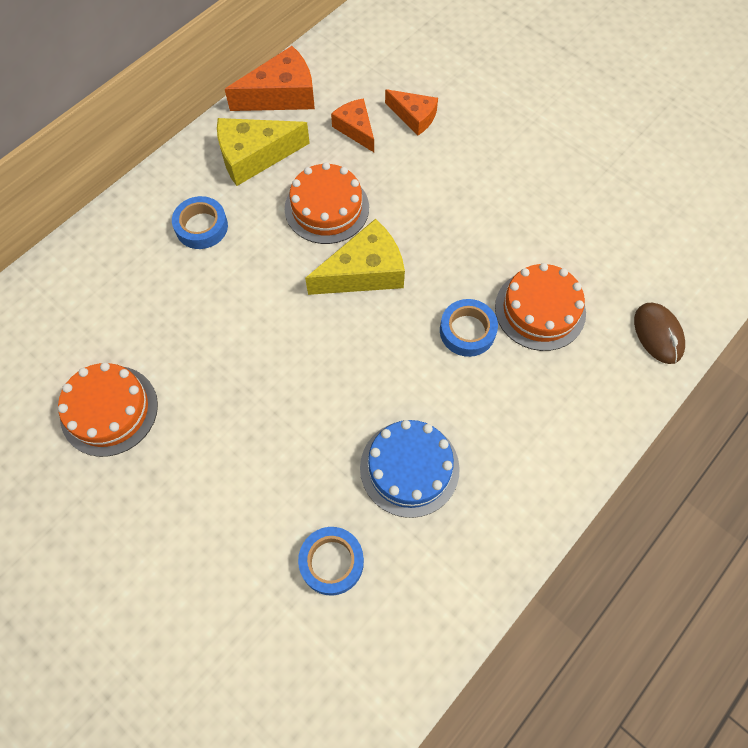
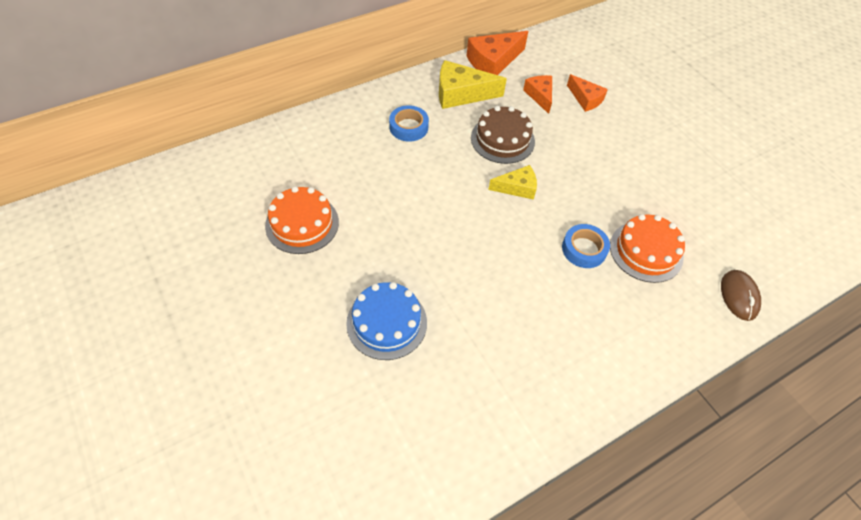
camera: 15 degrees right, 10 degrees down
orange cheese [225,46,315,111] -> orange cheese turned 150 degrees clockwise [467,31,528,75]
orange cake [285,162,369,244] -> brown cake [471,106,535,164]
blue tape [298,527,364,596] -> none
yellow cheese [305,219,405,295] -> yellow cheese [488,165,537,200], size x0.62
blue cake [360,420,460,518] -> blue cake moved to [346,282,427,360]

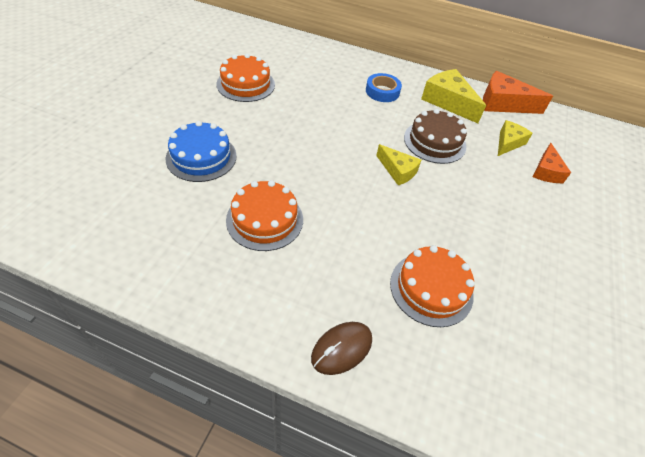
camera: 50 degrees right, 5 degrees down
orange cheese [523,75,552,114] -> yellow cheese [498,120,533,156]
blue tape [562,224,610,268] -> none
brown mouse [721,270,761,321] -> brown mouse moved to [311,322,372,375]
none -> orange cake [226,180,303,251]

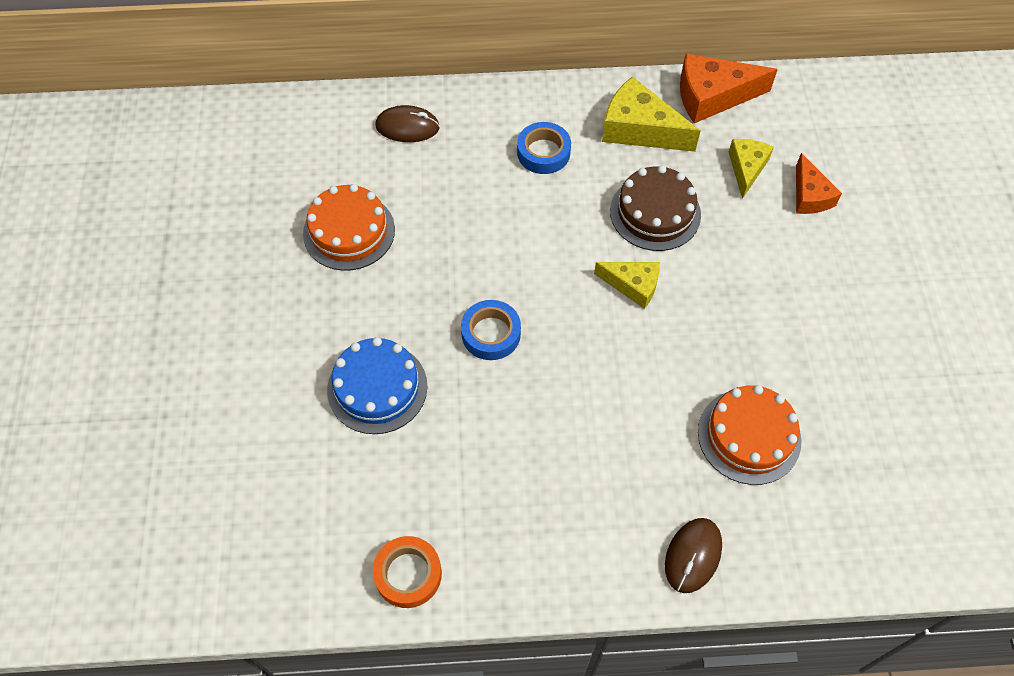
camera: 20 degrees left, 10 degrees up
orange cake [226,180,303,251] -> none
none -> orange tape [373,536,442,608]
none -> brown mouse [375,105,440,142]
none -> blue tape [461,300,521,360]

